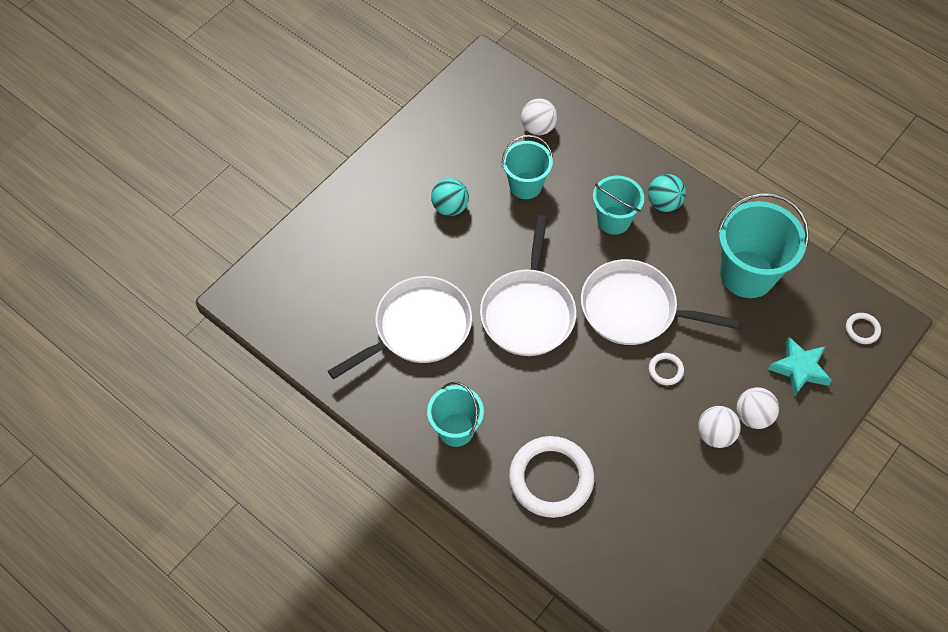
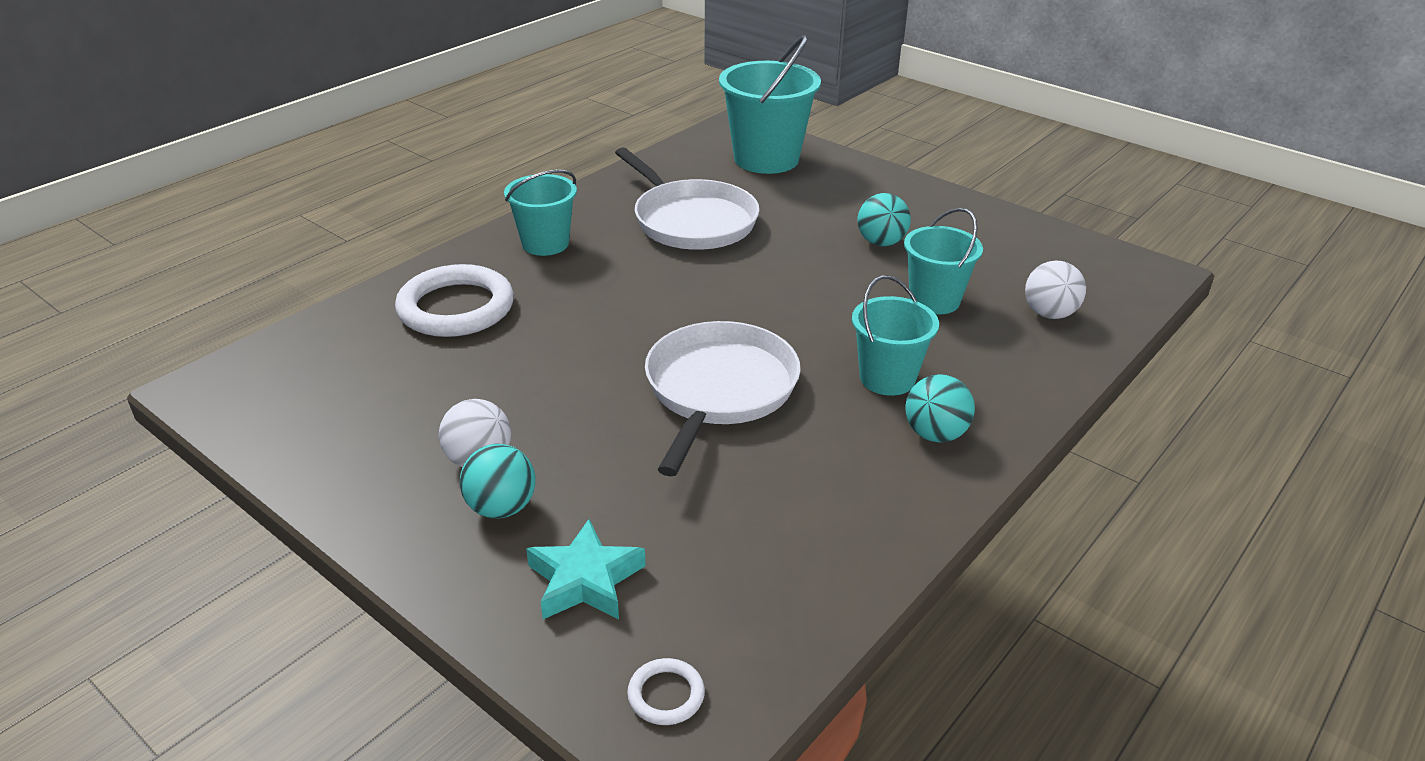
camera: 90 degrees right, 25 degrees down
white pan [480,215,576,356] -> none
white ring [649,353,684,385] -> none
turquoise bucket [717,193,809,298] -> turquoise bucket moved to [719,35,821,174]
white ball [736,387,779,429] -> turquoise ball [460,444,535,518]

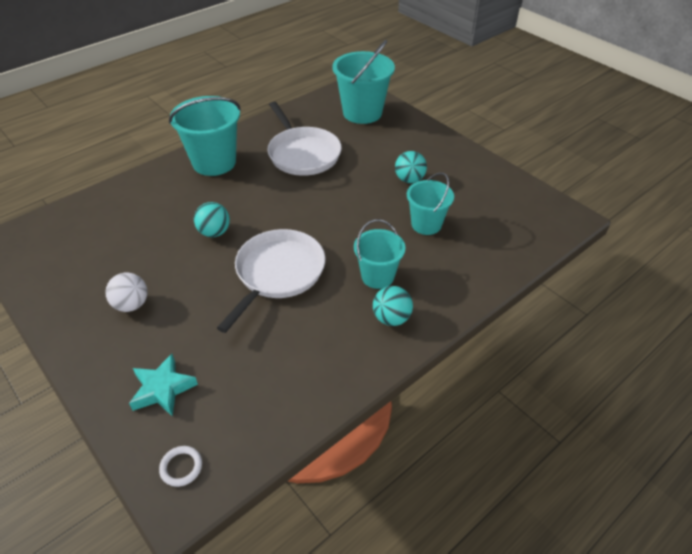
camera: 10 degrees right, 10 degrees up
white ring [395,264,514,337] -> none
turquoise ball [460,444,535,518] -> turquoise ball moved to [194,202,230,237]
turquoise bucket [504,170,577,256] -> turquoise bucket [169,96,241,176], size x1.60
white ball [1025,260,1086,319] -> none

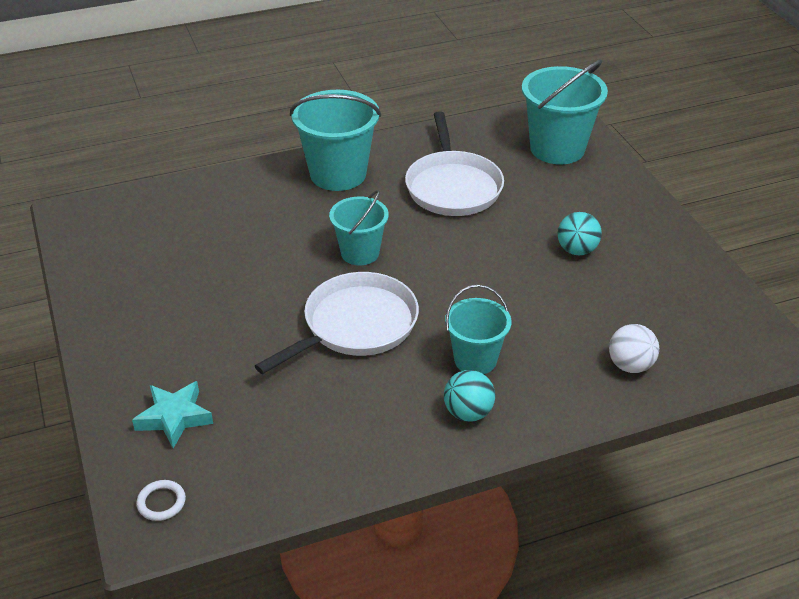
camera: 20 degrees right, 5 degrees down
white ball [105,273,148,312] -> white ball moved to [609,324,659,373]
turquoise ball [194,202,230,237] -> none
turquoise bucket [407,172,454,235] -> turquoise bucket moved to [329,190,389,265]

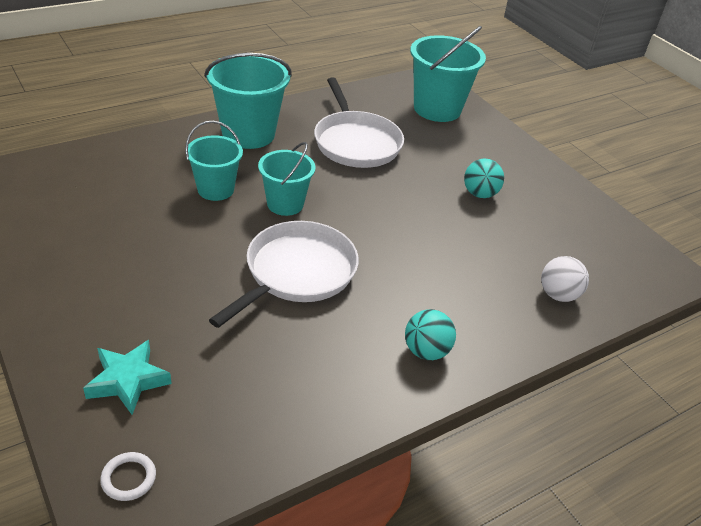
camera: 15 degrees left, 0 degrees up
turquoise bucket [445,285,512,374] -> turquoise bucket moved to [185,121,243,201]

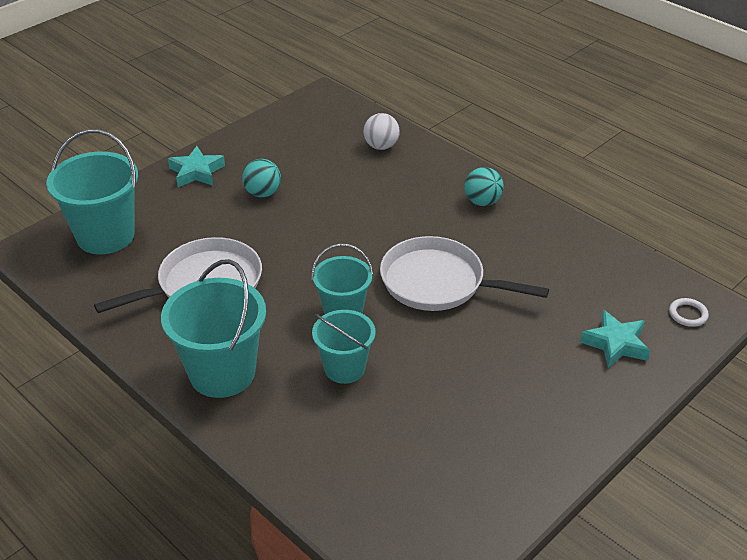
camera: 100 degrees left, 0 degrees up
none -> turquoise star [168,146,225,187]

